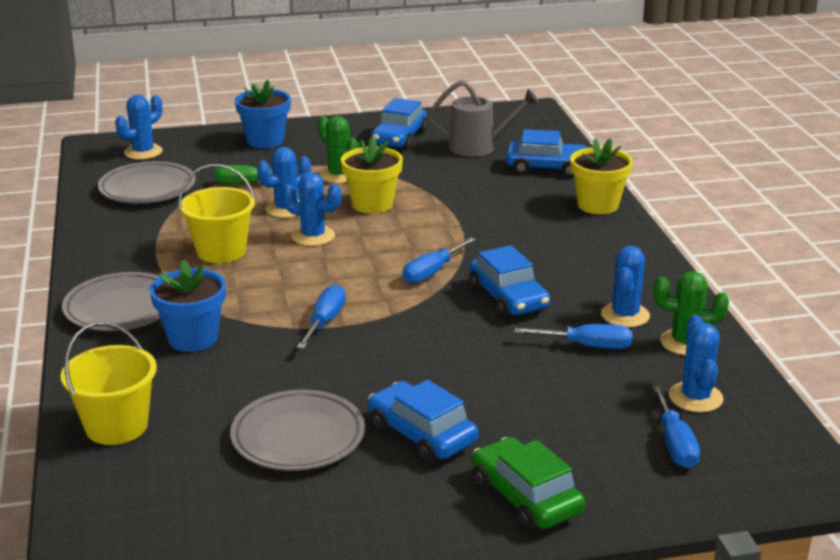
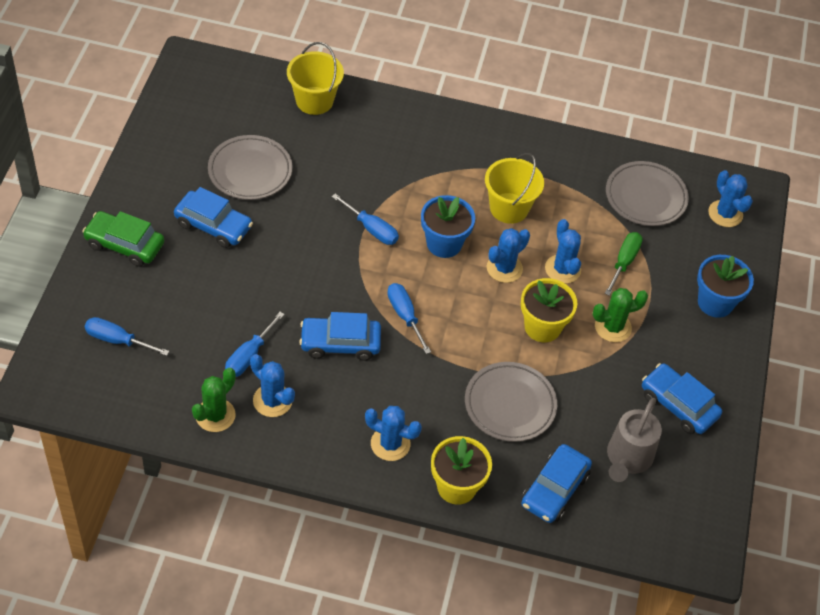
camera: 110 degrees right, 25 degrees up
grey plate [62,272,161,331] -> grey plate moved to [465,362,557,442]
blue flower pot [150,259,226,352] -> blue flower pot moved to [421,195,475,258]
blue car [368,380,478,463] -> blue car turned 45 degrees clockwise [174,187,253,248]
green car [472,437,585,531] -> green car turned 150 degrees counterclockwise [82,211,164,267]
blue cactus [669,315,724,413] -> blue cactus moved to [365,406,422,461]

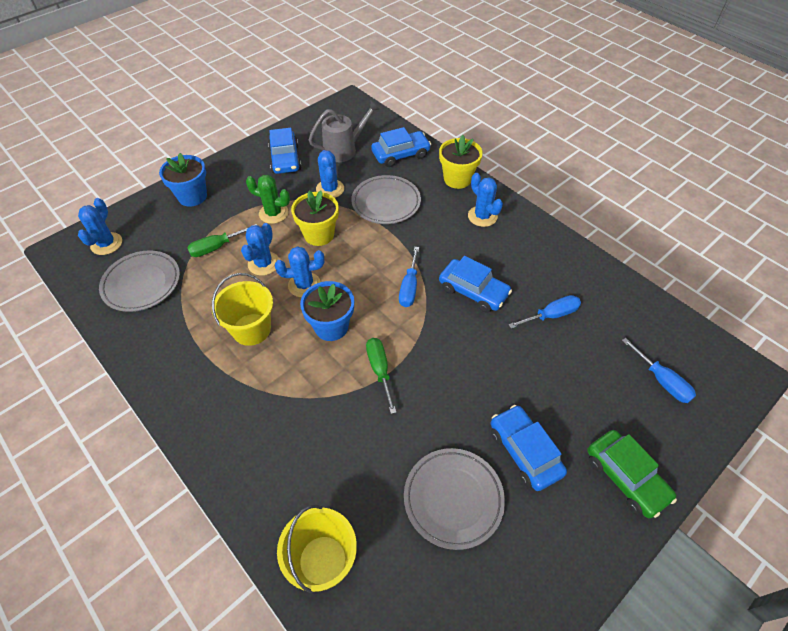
camera: 140 degrees left, 0 degrees up
green cactus [192,368,236,432] -> none
blue cactus [250,354,295,417] -> blue cactus moved to [316,150,344,198]
blue screwdriver [332,194,399,245] -> green screwdriver [366,338,397,414]

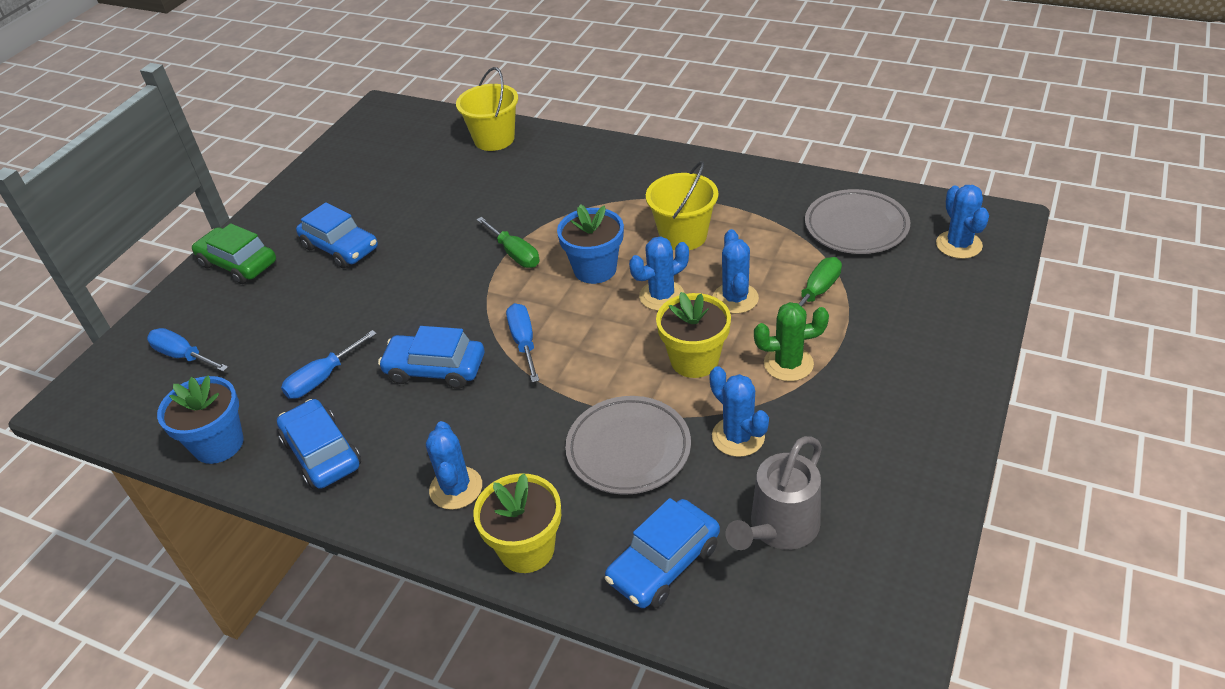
camera: 160 degrees right, 10 degrees down
blue flower pot [159,153,207,207] -> blue flower pot moved to [157,376,244,464]
blue car [268,128,302,174] -> blue car moved to [277,399,361,489]
grey plate [404,448,505,550] -> none
blue cactus [468,173,503,227] -> blue cactus turned 45 degrees clockwise [426,421,482,510]

